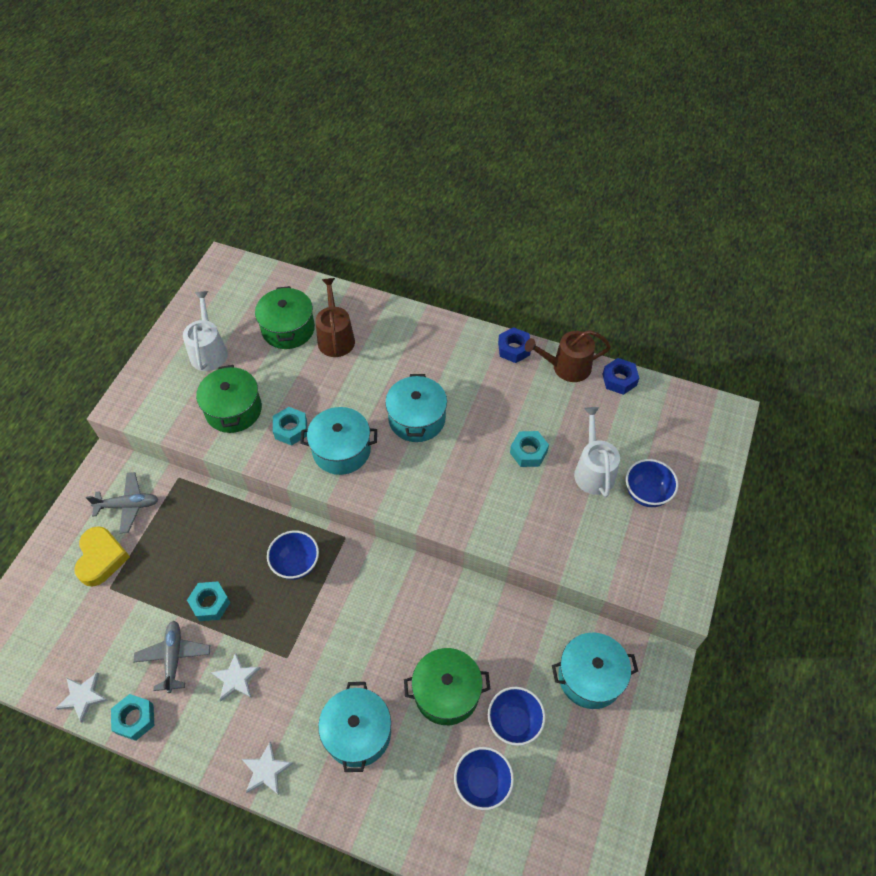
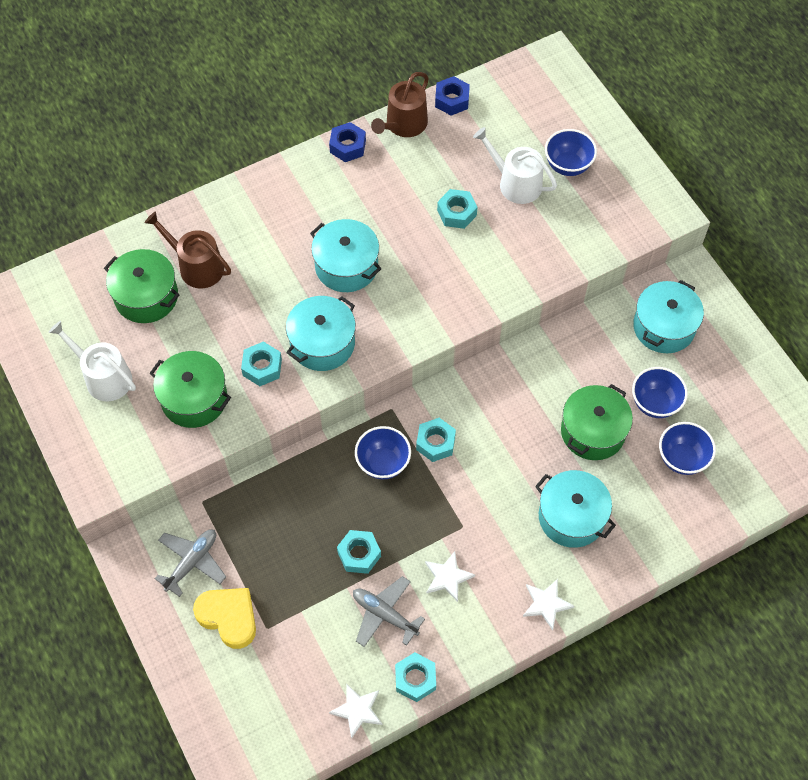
camera: 50 degrees left, 5 degrees up
none -> turquoise nut [416,418,456,462]

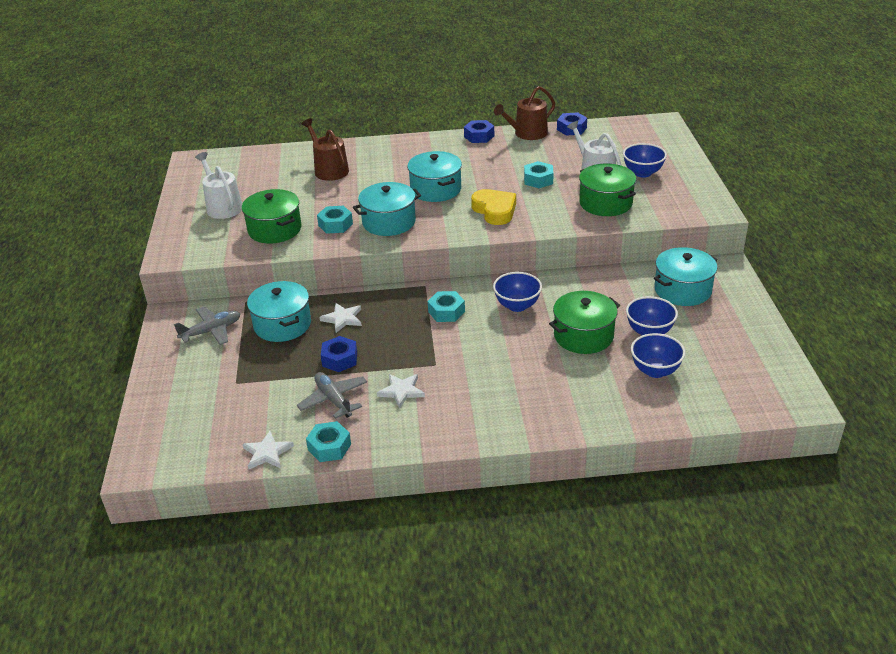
camera: 25 degrees right, 25 degrees down
green pot [104,249,180,323] -> green pot moved to [579,164,636,216]
yellow heart [193,588,256,649] -> yellow heart moved to [471,189,516,225]
turquoise nut [337,530,381,574] -> blue nut [321,336,357,372]
blue bowl [355,426,411,480] -> blue bowl moved to [493,272,542,312]
white star [523,579,575,630] -> white star moved to [320,303,362,333]
turquoise pot [535,470,616,548] -> turquoise pot moved to [247,281,311,342]

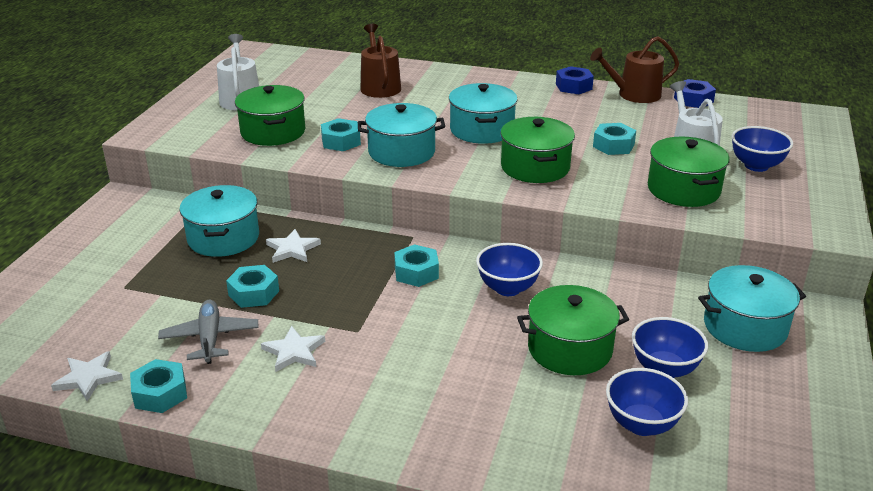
camera: 20 degrees right, 5 degrees down
grey plane [174,307,240,345] -> none
blue nut [321,336,357,372] -> turquoise nut [226,265,279,308]
yellow heart [471,189,516,225] -> green pot [501,117,575,183]

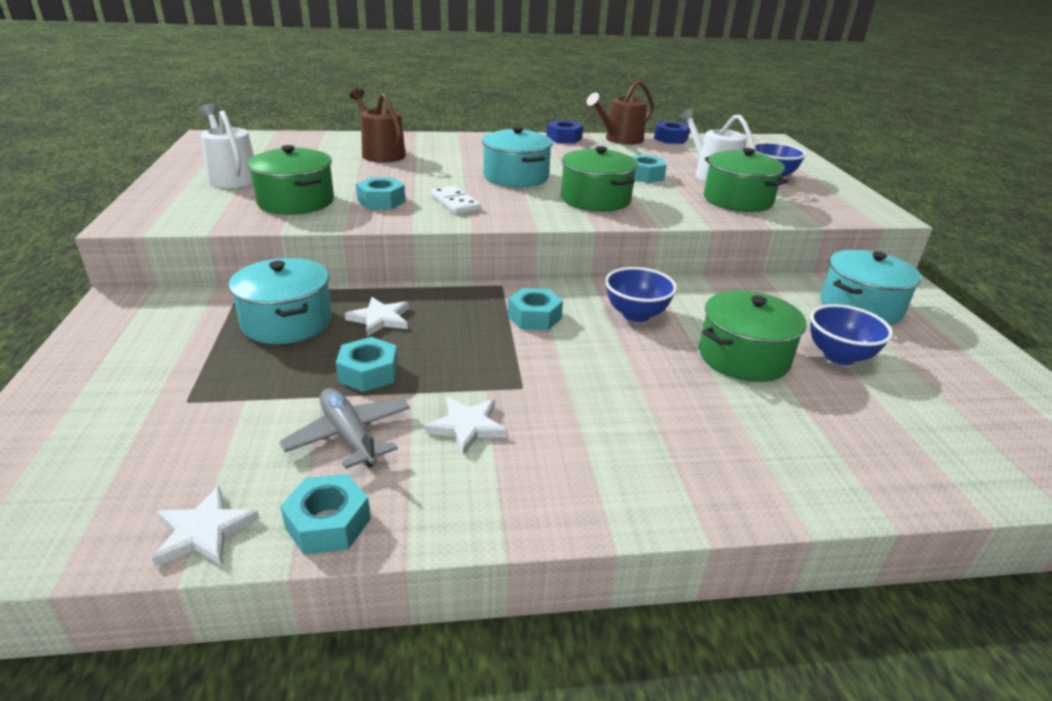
camera: 25 degrees left, 0 degrees up
turquoise pot [358,103,445,167] -> white domino [430,186,481,214]
blue bowl [606,368,688,436] -> none

